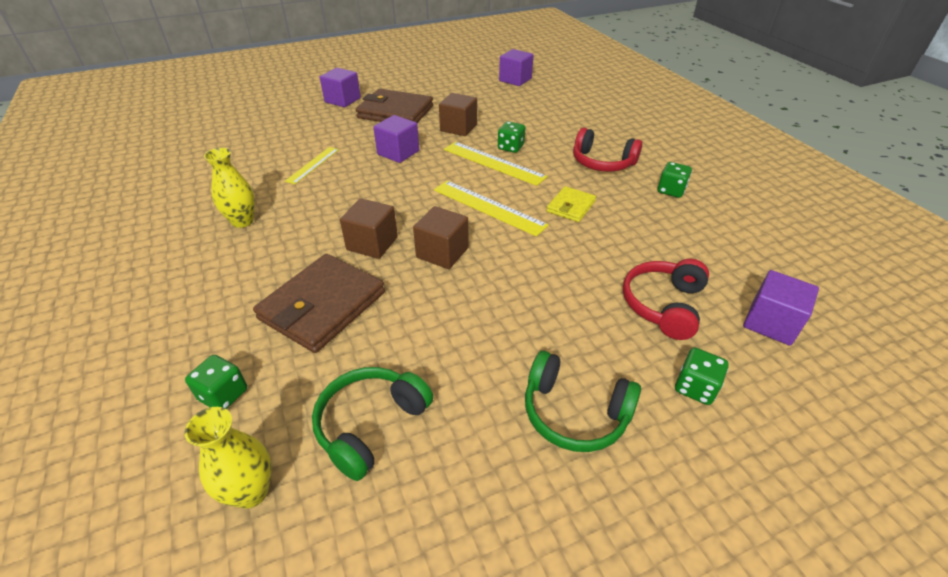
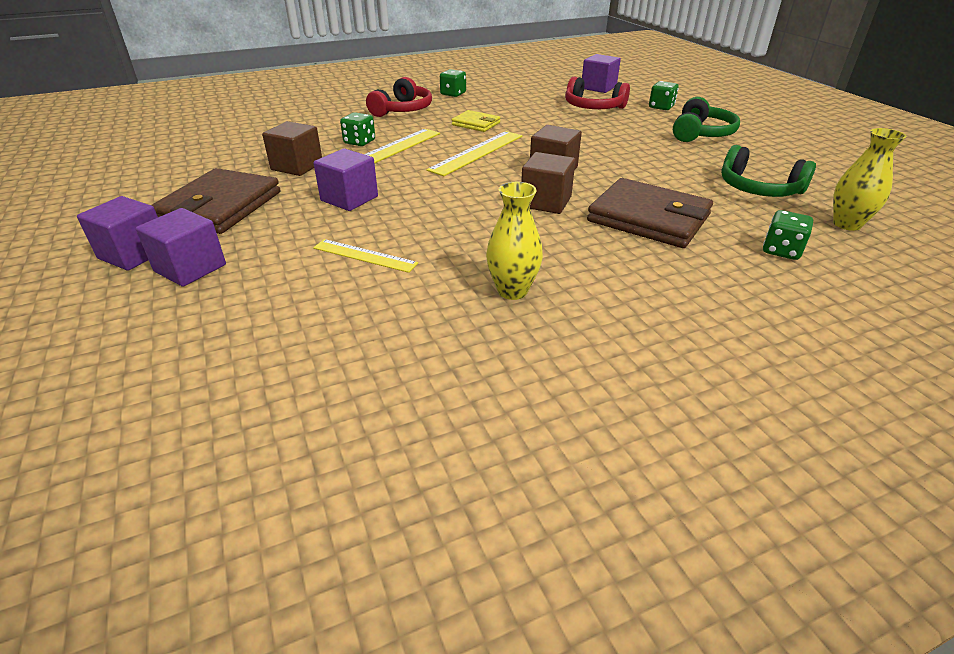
camera: 90 degrees left, 5 degrees down
purple cube [499,49,534,86] -> purple cube moved to [136,208,226,287]

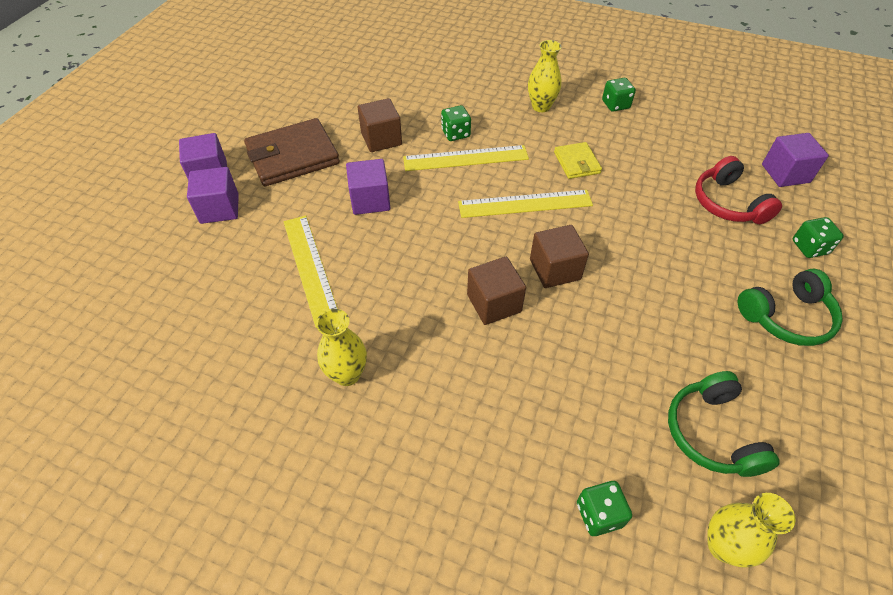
camera: 45 degrees right, 15 degrees up
yellow ruler [313,239,418,273] -> yellow ruler [283,215,338,328], size x1.57
red headphones [366,77,432,117] -> yellow vase [528,40,562,112]
brown wallet [587,178,713,248] -> none

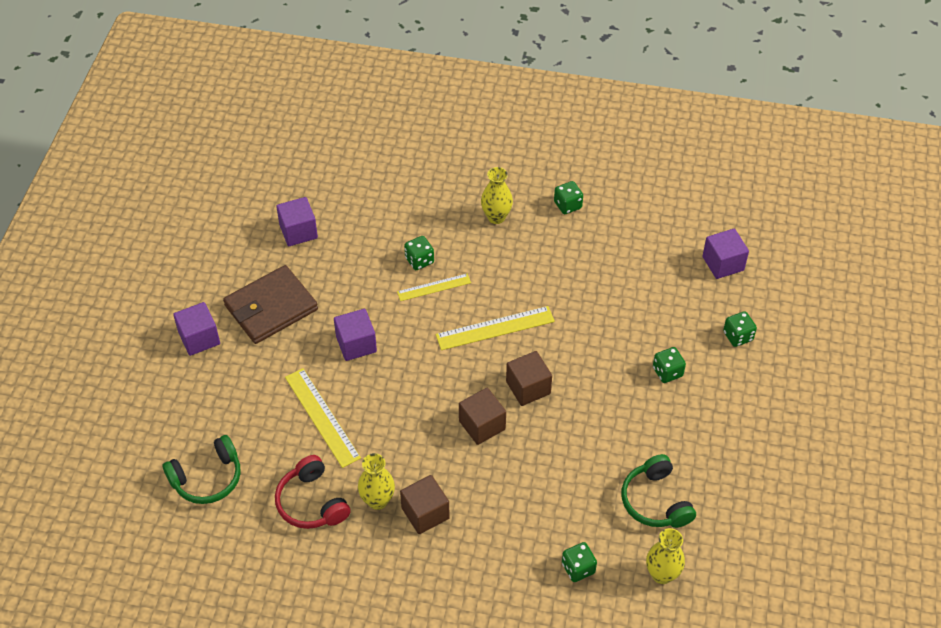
camera: 10 degrees left, 0 degrees up
purple cube [187,167,239,224] -> purple cube moved to [276,197,318,246]
brown cube [358,98,402,152] -> brown cube moved to [400,475,450,534]
yellow ruler [403,145,529,171] -> yellow ruler [397,274,471,301], size x0.64
yellow wallet [554,142,602,179] -> none
red headphones [695,156,782,224] -> red headphones moved to [275,455,351,529]
green headphones [738,269,843,346] -> green headphones moved to [163,435,241,504]
none -> green dice [653,347,686,383]

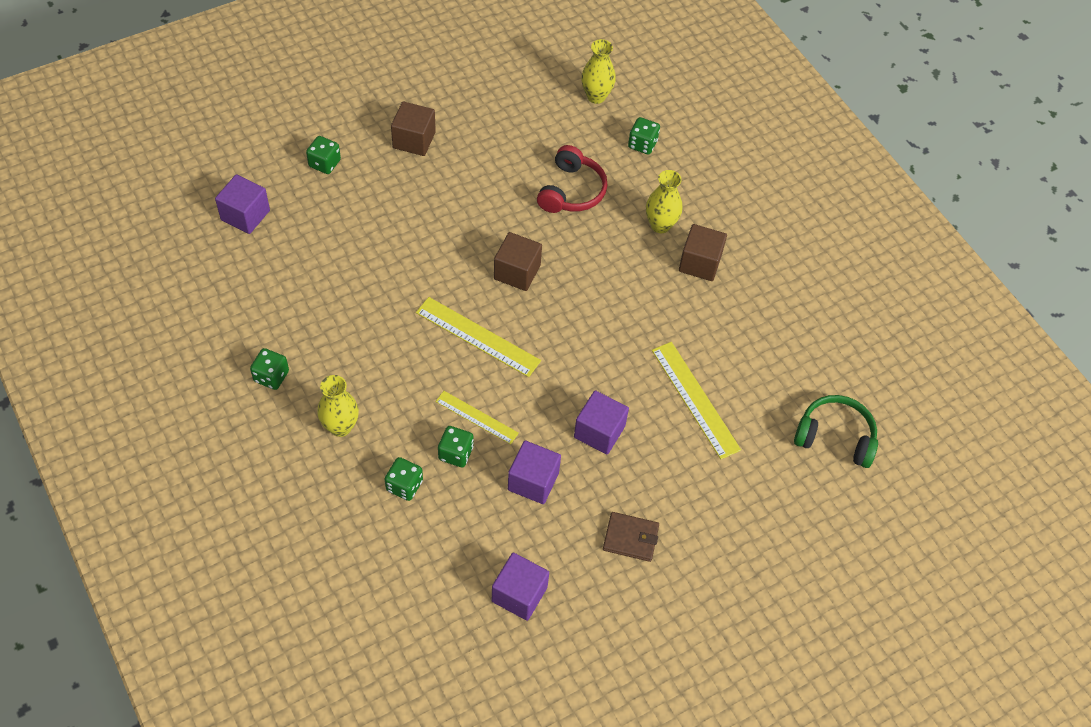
camera: 135 degrees left, 5 degrees up
purple cube [173,302,220,356] -> purple cube moved to [508,441,561,504]
brown wallet [223,265,318,344] -> brown wallet [603,512,659,562], size x0.53
red headphones [275,455,351,529] -> red headphones moved to [537,145,608,213]
yellow ruler [285,368,361,468] -> yellow ruler turned 45 degrees counterclockwise [652,342,741,459]
yellow vase [358,453,395,510] -> yellow vase moved to [646,170,682,233]
brown cube [459,388,506,445] -> brown cube moved to [391,101,436,156]
green headphones [621,454,696,528] -> none
green dice [653,347,686,383] -> green dice moved to [385,457,423,501]

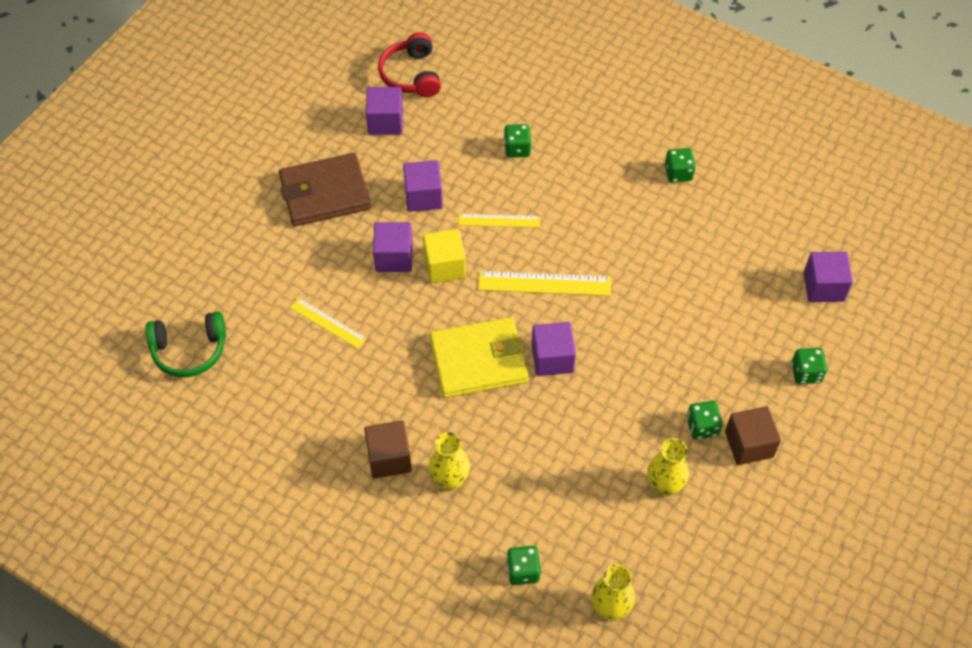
camera: 155 degrees right, 0 degrees up
yellow vase [317,375,359,437] -> yellow vase moved to [647,438,689,497]
green dice [438,426,473,467] -> green dice moved to [686,401,723,440]
brown cube [494,232,542,291] -> purple cube [532,322,576,376]
red headphones [537,145,608,213] -> red headphones moved to [378,32,441,97]
brown wallet [603,512,659,562] -> brown wallet [279,153,371,226], size x1.87
yellow ruler [652,342,741,459] -> yellow ruler [290,298,367,349], size x0.64
none -> yellow cube [423,229,466,283]
none -> yellow wallet [430,317,528,398]

